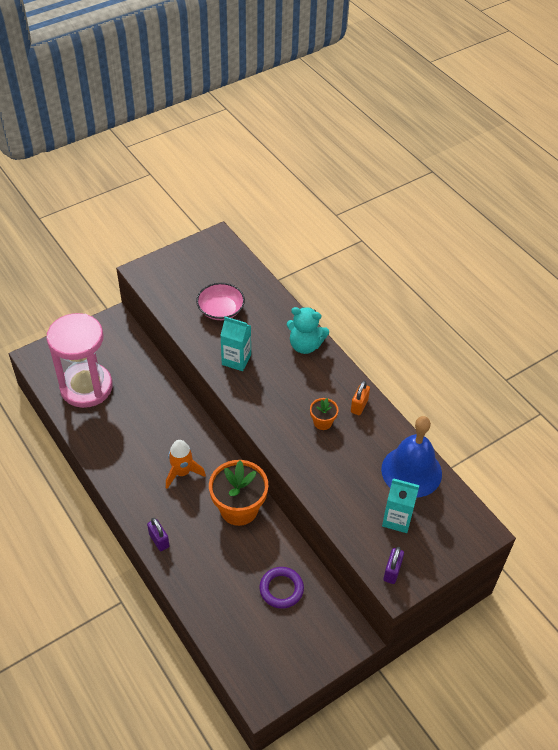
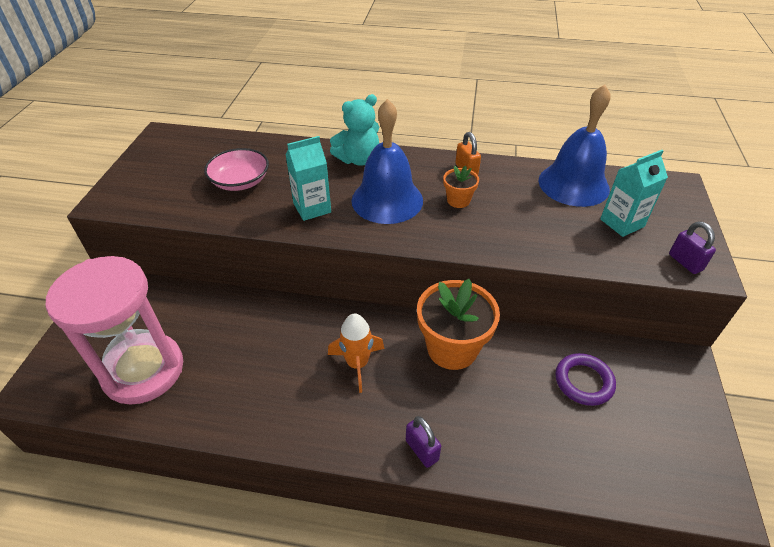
camera: 45 degrees left, 5 degrees down
purple padlock [147,518,169,551] -> purple padlock turned 45 degrees clockwise [406,416,441,468]
none -> blue bell [352,99,423,224]

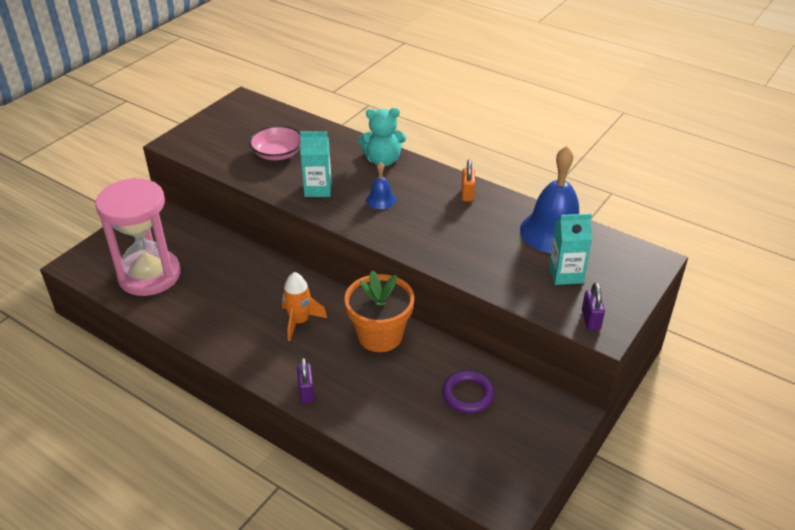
camera: 25 degrees right, 5 degrees down
blue bell [352,99,423,224] -> blue bell [366,162,396,209], size x0.47
orange flower pot [443,166,479,208] -> none

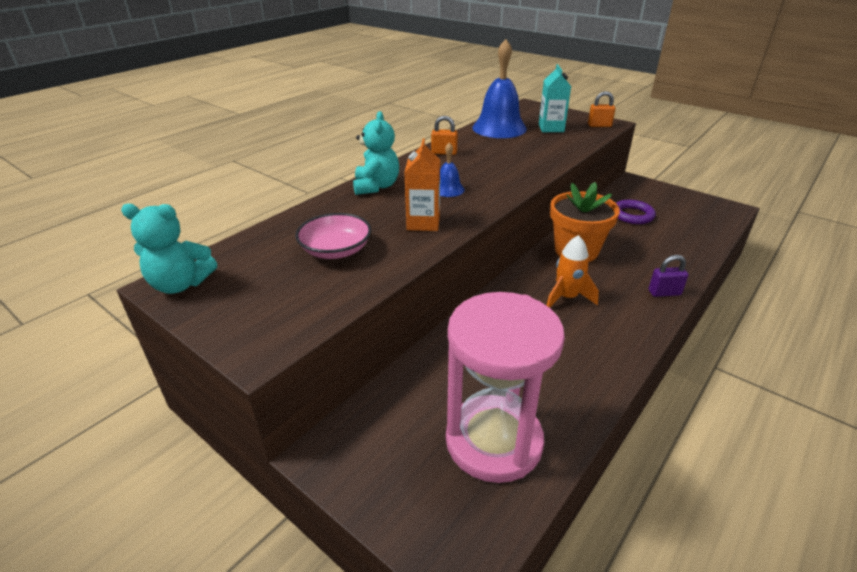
camera: 85 degrees left, 5 degrees down
turquoise carton [300,131,332,197] -> orange carton [404,138,440,231]
purple padlock [582,282,605,331] -> orange padlock [588,91,615,127]
none -> turquoise teddy bear [121,204,217,294]

